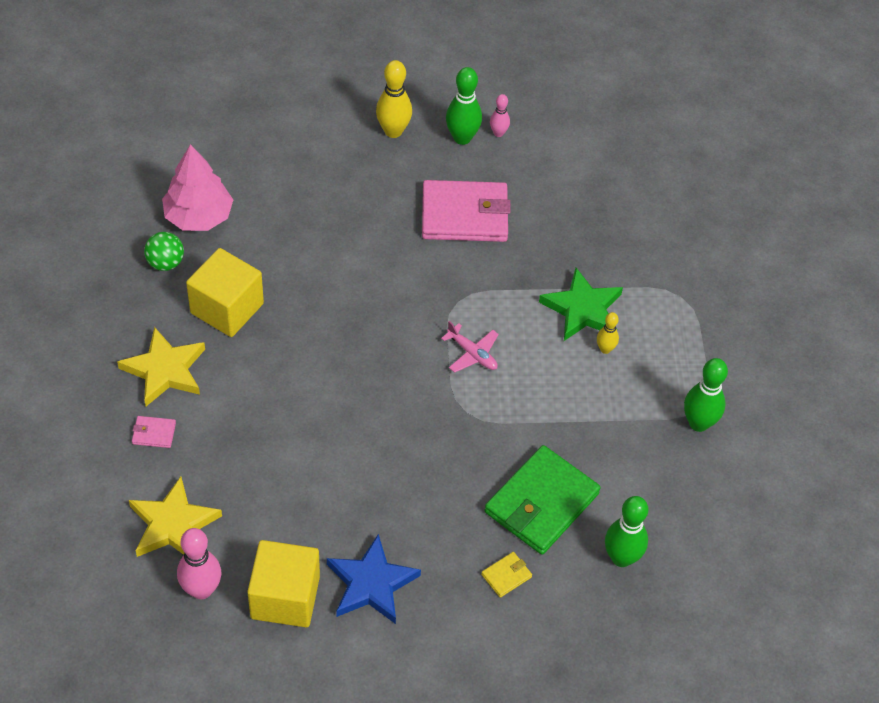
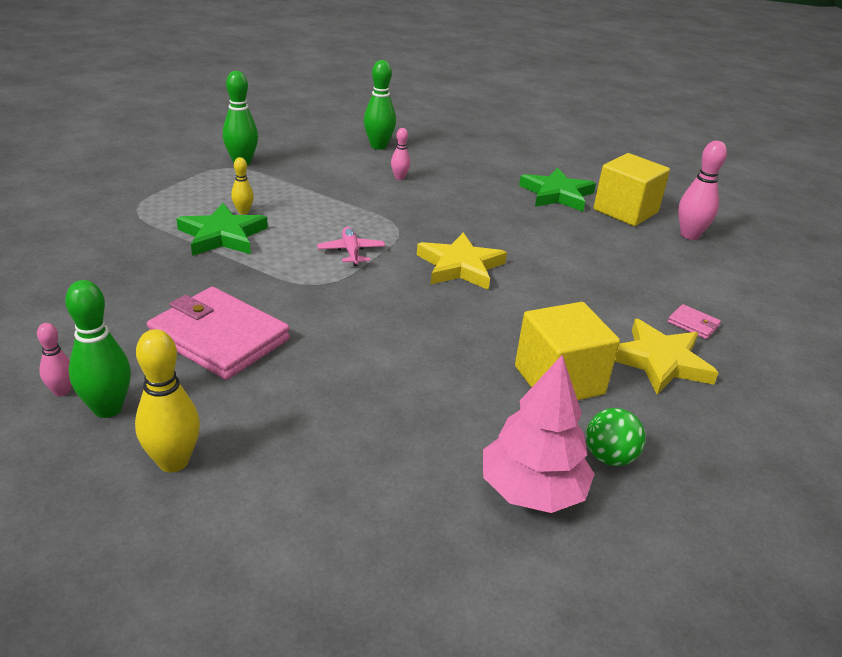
camera: 145 degrees left, 20 degrees down
yellow star [129,476,222,557] -> yellow star moved to [417,232,507,290]
blue star [327,534,421,624] -> green star [519,168,596,211]
yellow wallet [481,552,532,598] -> none
green wallet [485,445,601,555] -> pink bowling pin [391,128,410,180]

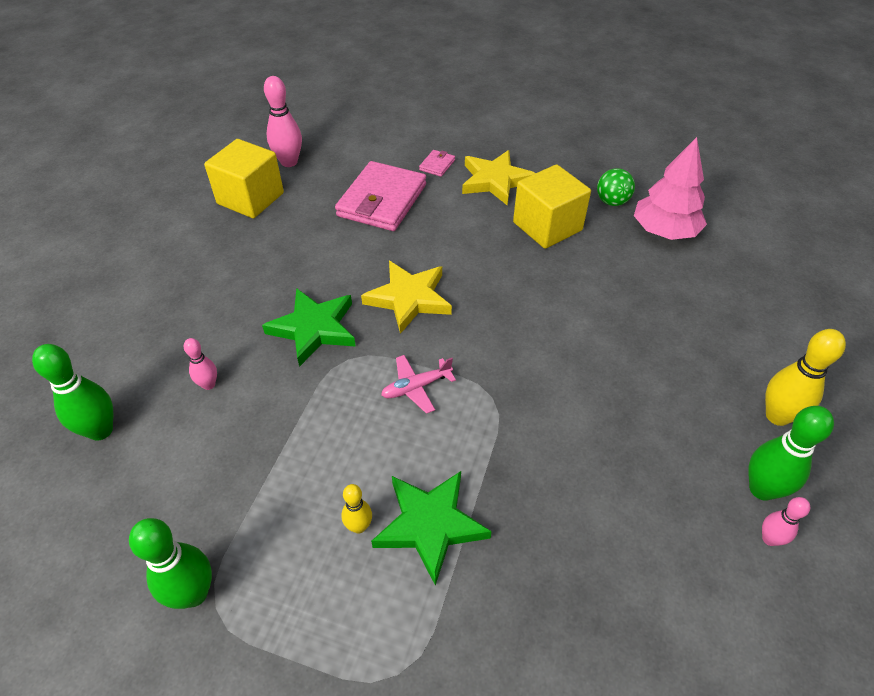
camera: 100 degrees left, 15 degrees up
pink wallet [147,287,290,380] -> pink wallet moved to [335,161,426,231]
green star [519,168,596,211] -> green star moved to [262,288,356,367]

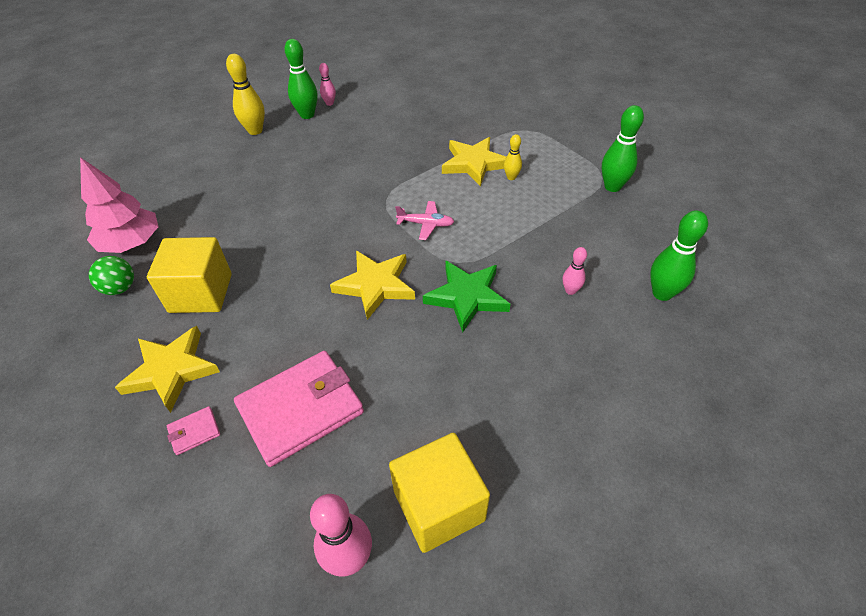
camera: 145 degrees left, 0 degrees up
green star [371,471,492,586] -> yellow star [442,137,506,187]

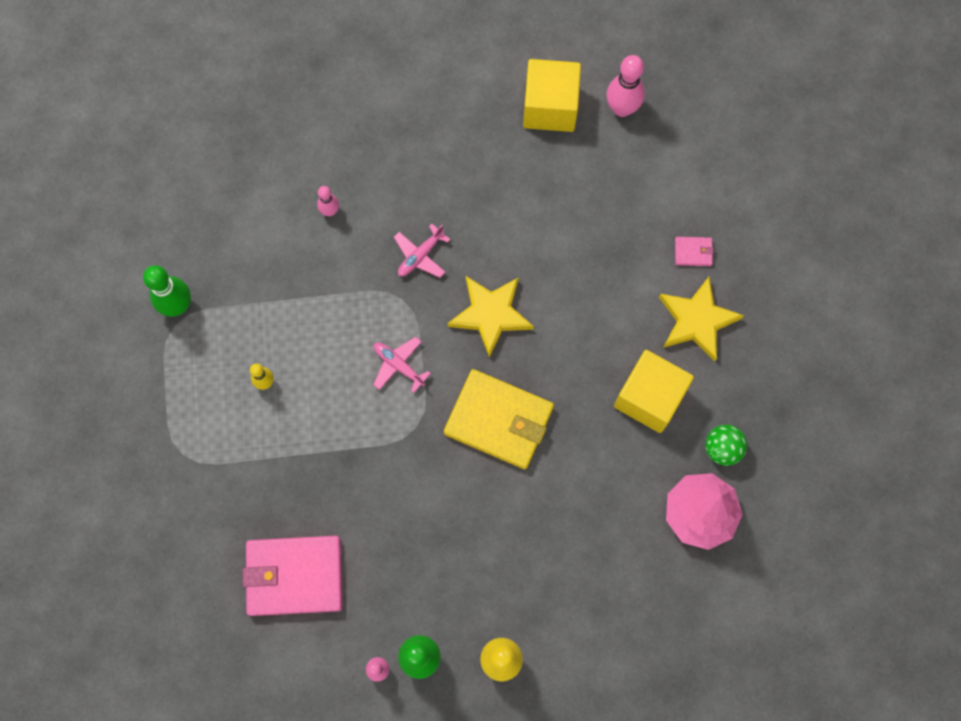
camera: 150 degrees left, 25 degrees up
pink wallet [234,351,364,467] -> pink wallet moved to [243,535,342,616]
green star [423,260,510,332] -> pink plane [394,224,451,278]
yellow star [442,137,506,187] -> none
green bowling pin [650,211,708,301] -> none
none -> yellow wallet [444,369,554,469]

